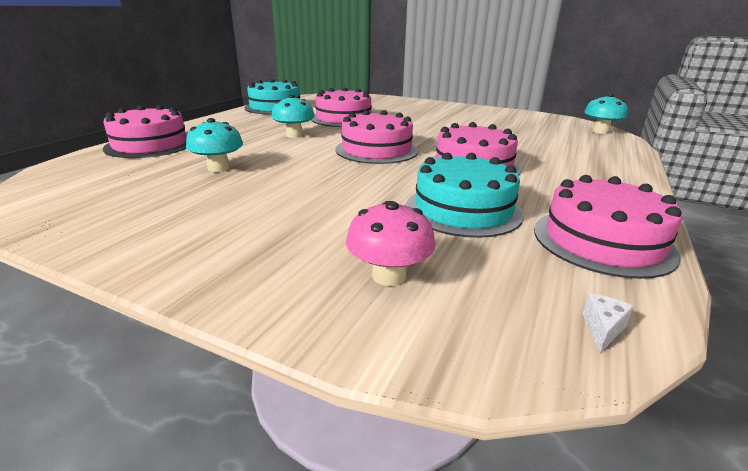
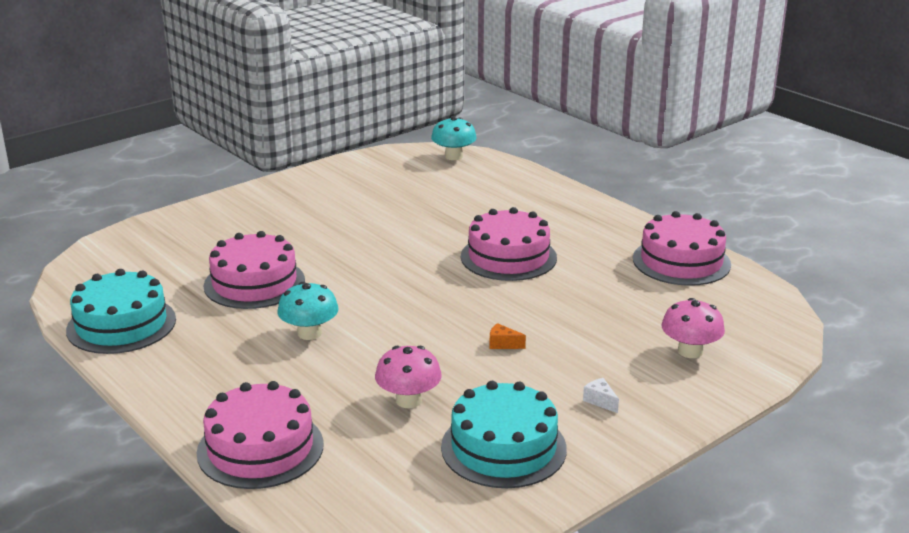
camera: 65 degrees left, 0 degrees up
turquoise mushroom [186,118,243,172] -> pink mushroom [375,346,442,408]
pink cake [335,110,418,164] -> none
turquoise cake [406,153,524,238] -> turquoise cake moved to [441,381,567,488]
white cheese [582,294,634,353] -> white cheese moved to [583,378,619,413]
none -> orange cheese [489,323,526,349]

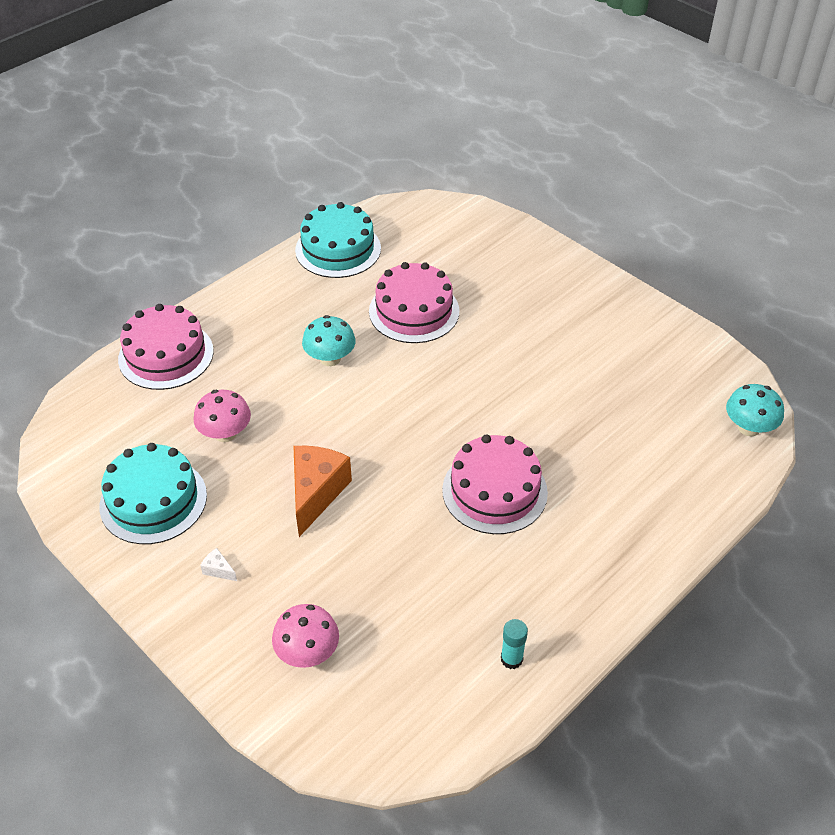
camera: 85 degrees right, 20 degrees up
orange cheese [489,323,526,349] -> orange cheese [293,446,352,537], size x2.47
white cheese [583,378,619,413] -> white cheese turned 105 degrees counterclockwise [200,548,237,581]
pink cake [633,211,731,286] -> turquoise glue stick [501,619,528,669]

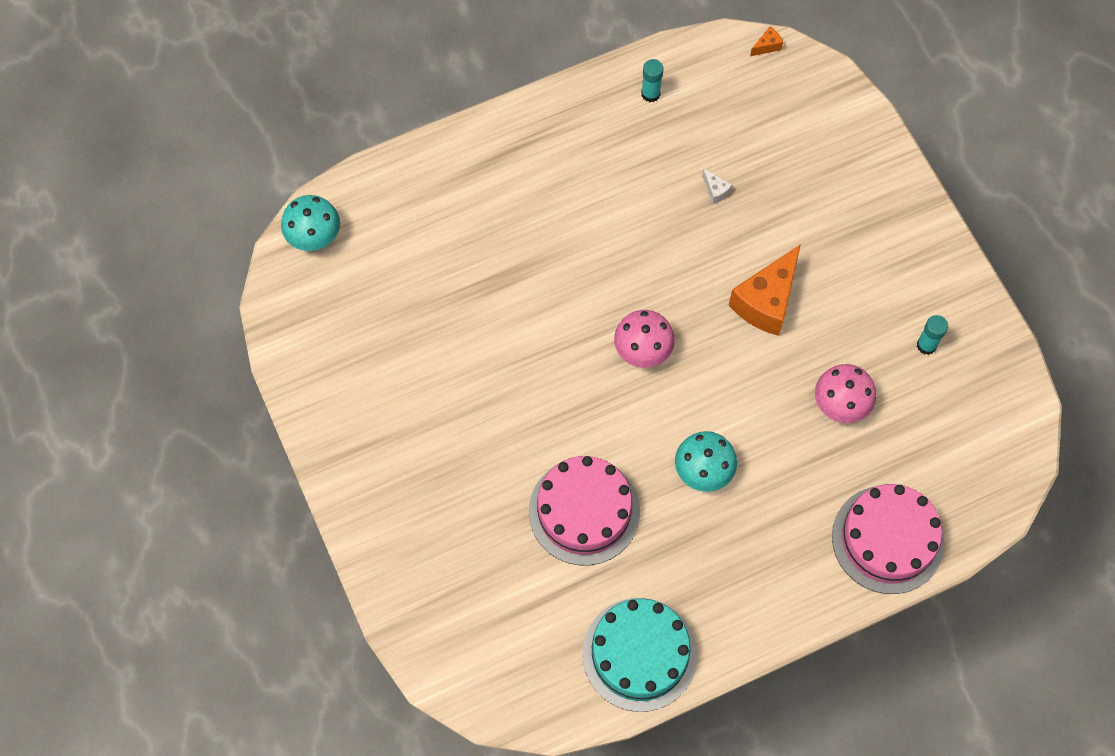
camera: 160 degrees left, 20 degrees up
turquoise cake [99,443,207,544] -> turquoise glue stick [917,315,948,355]
white cheese [200,548,237,581] -> white cheese moved to [702,168,732,204]
pink mushroom [272,604,339,668] -> pink mushroom moved to [614,310,675,368]
pink cake [442,434,548,534] -> none
none -> orange cheese [750,26,783,56]

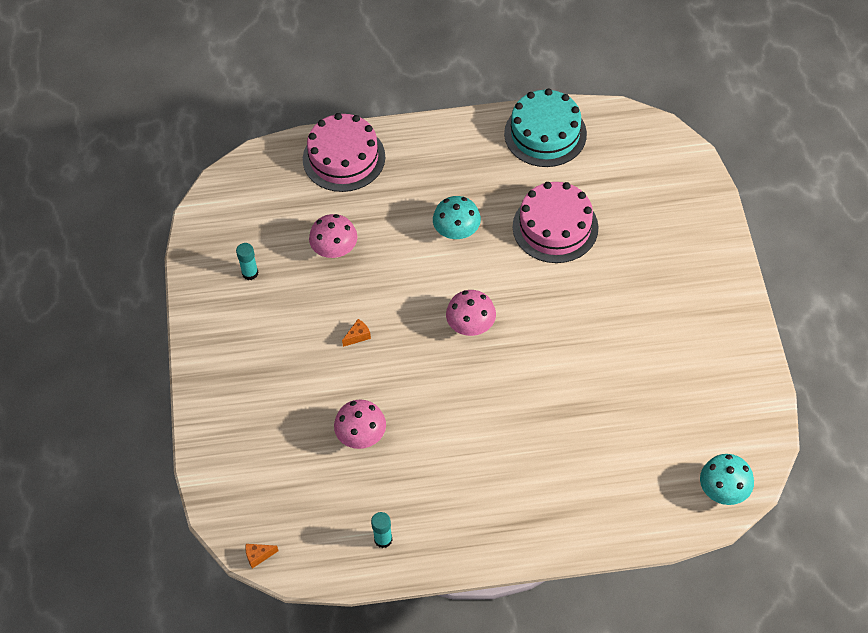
camera: 160 degrees left, 10 degrees down
white cheese [702,168,732,204] -> pink mushroom [334,399,386,449]
orange cheese [729,244,801,336] -> orange cheese [342,319,371,347], size x0.40

